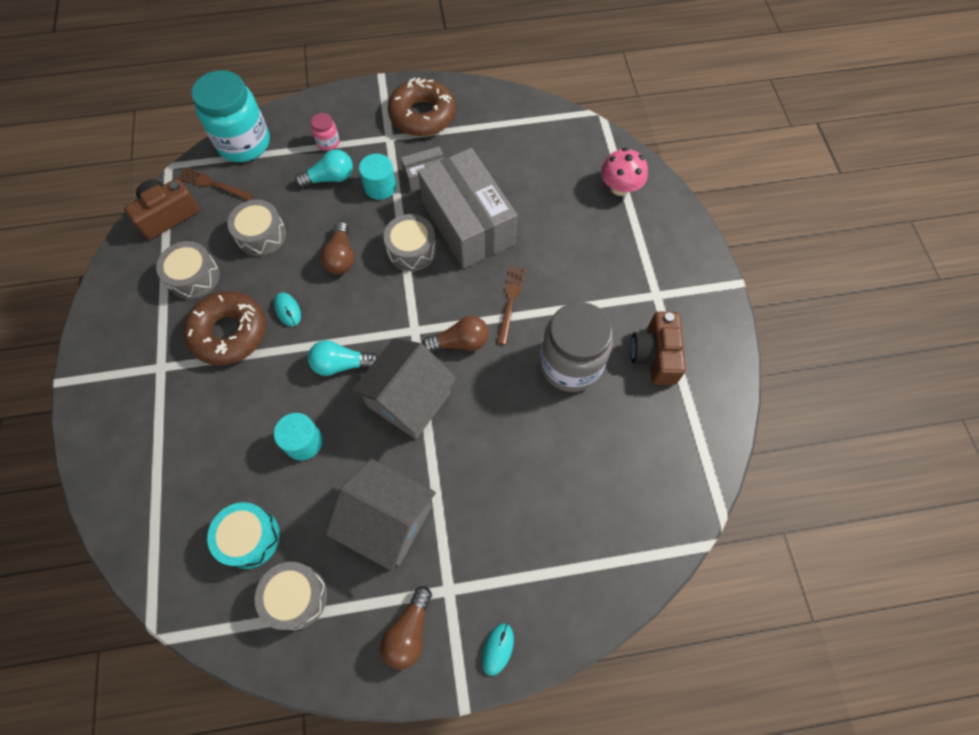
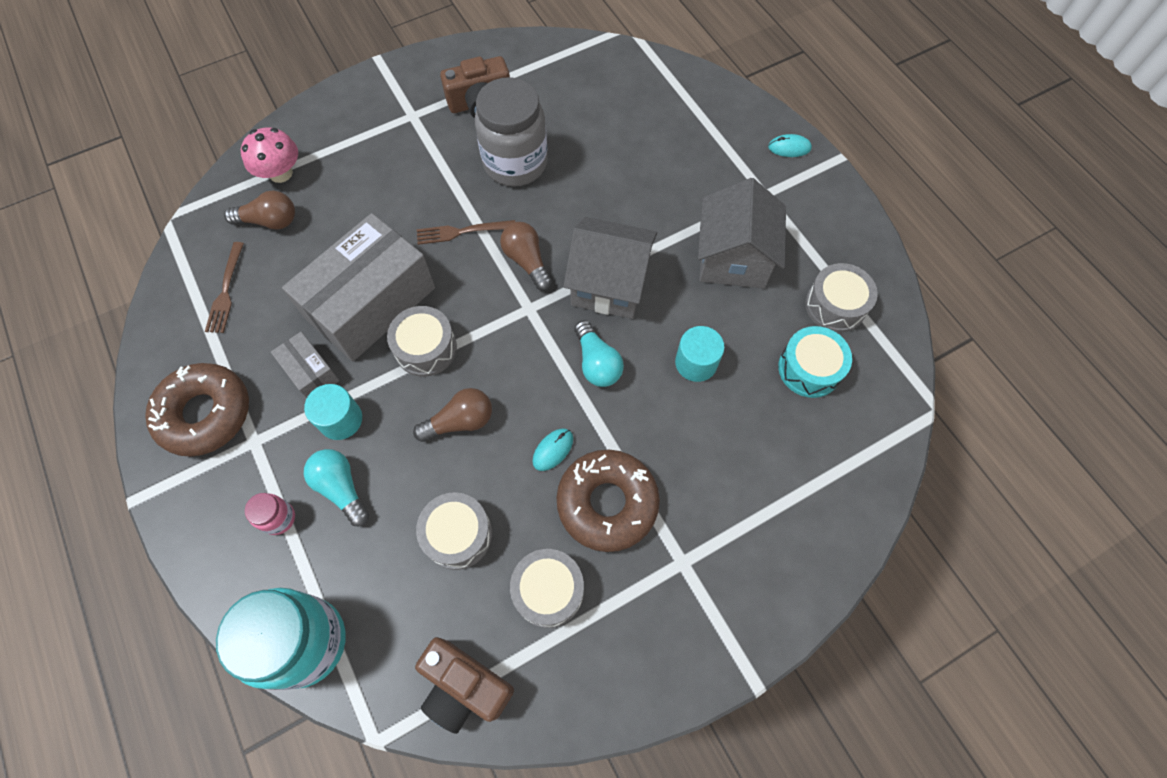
camera: 110 degrees left, 0 degrees up
brown fork [178,167,254,201] -> brown fork moved to [205,242,244,333]
brown light bulb [380,586,432,669] -> brown light bulb moved to [224,191,295,230]

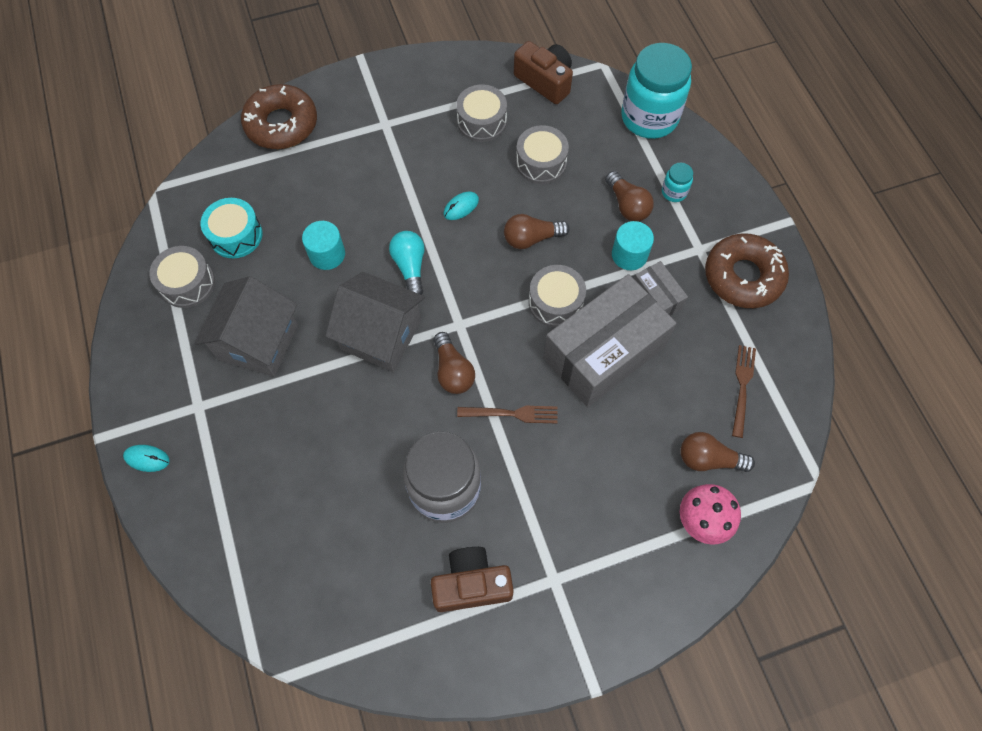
camera: 170 degrees left, 0 degrees up
pink jar [245,493,295,535] -> turquoise jar [662,162,693,202]
turquoise light bulb [304,449,369,526] -> brown light bulb [605,171,654,221]
brown donut [557,450,660,552] -> brown donut moved to [241,84,317,149]

